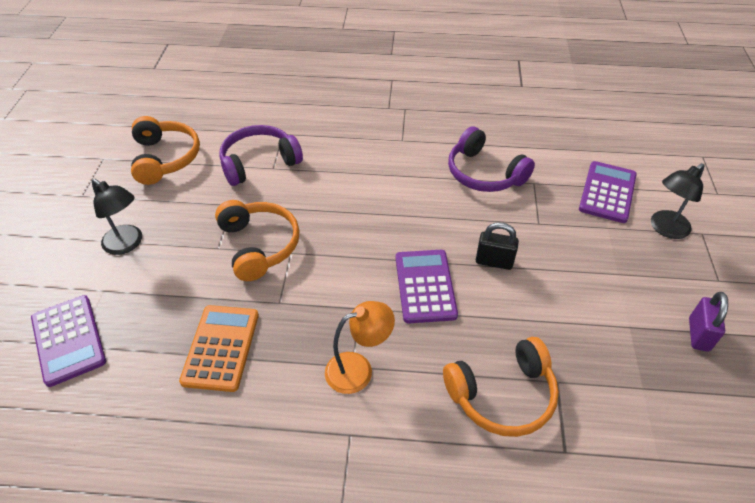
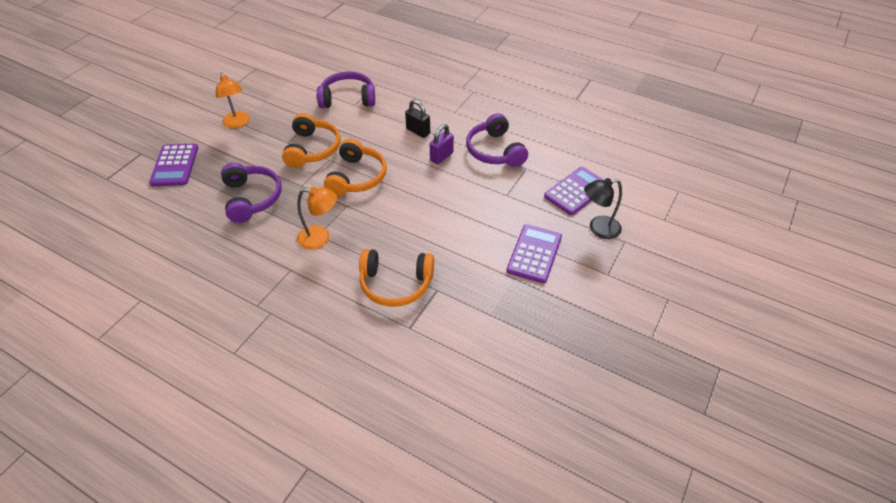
camera: 25 degrees right, 0 degrees up
black lamp [92,179,142,255] -> orange lamp [216,72,250,129]
orange headphones [131,116,200,185] -> orange headphones moved to [324,139,387,196]
orange calculator [179,305,259,392] -> purple headphones [221,163,281,223]
purple calculator [396,250,458,324] -> purple calculator moved to [507,224,562,283]
black padlock [476,222,519,270] -> black padlock moved to [405,99,430,138]
purple padlock [689,292,728,352] -> purple padlock moved to [430,124,454,164]

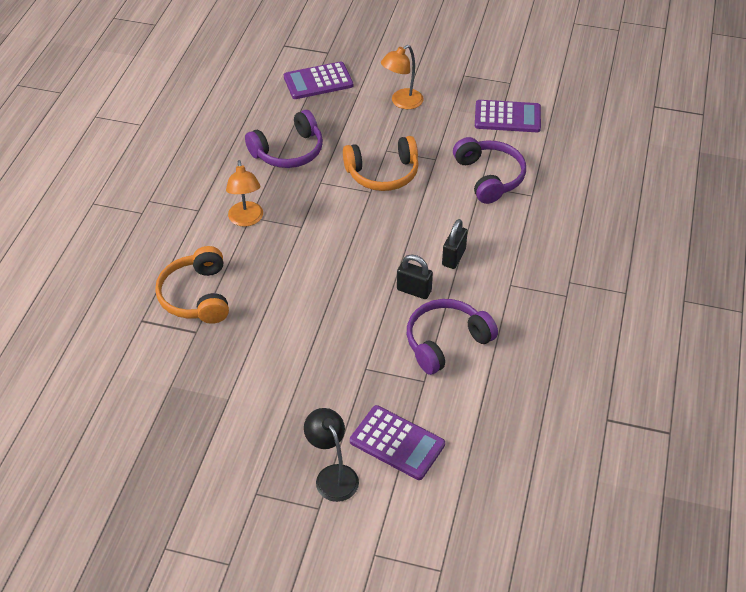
camera: 75 degrees right, 0 degrees up
orange headphones [324,139,387,196] -> none
purple padlock [430,124,454,164] -> black padlock [397,255,433,299]
purple calculator [507,224,562,283] -> purple calculator moved to [475,100,541,132]

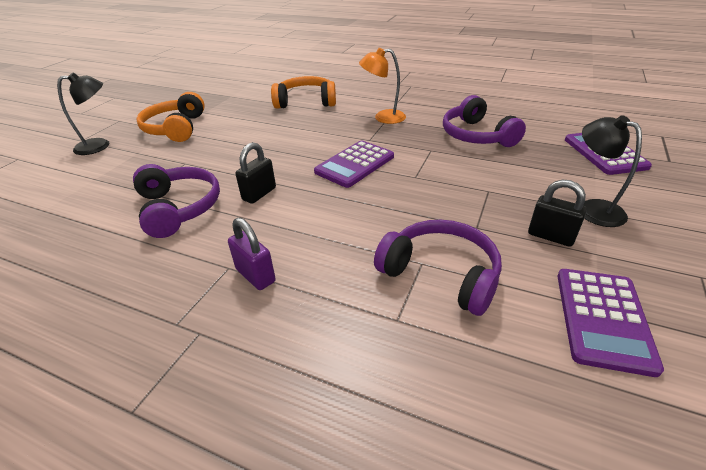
camera: 100 degrees right, 10 degrees down
orange headphones [343,136,419,191] -> orange headphones moved to [136,92,205,142]
purple calculator [350,405,445,480] -> purple calculator moved to [314,140,394,188]
orange lamp [381,45,424,109] -> black lamp [582,115,642,227]
black padlock [442,219,468,269] -> black padlock moved to [528,180,587,247]
purple headphones [453,137,526,204] -> purple headphones turned 135 degrees counterclockwise [374,220,502,316]
none -> purple padlock [228,218,276,290]

